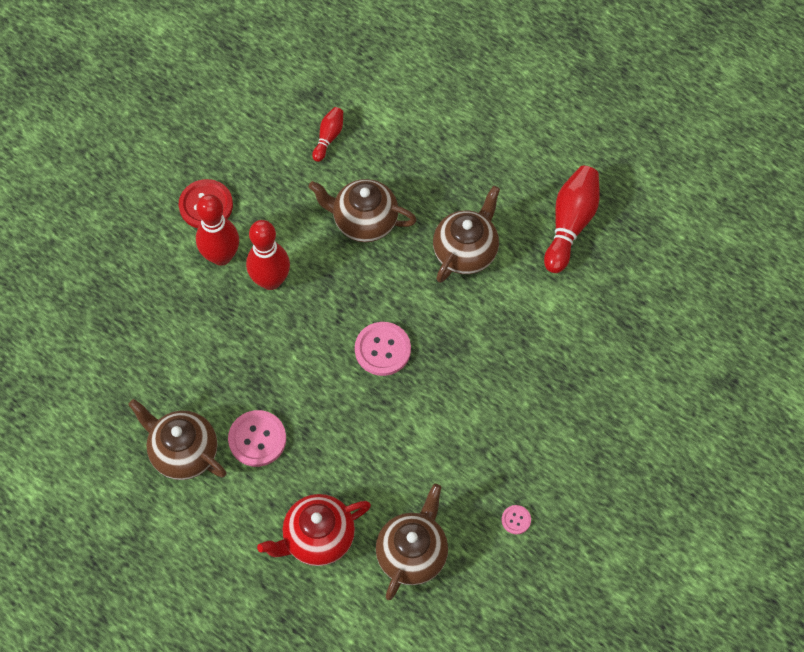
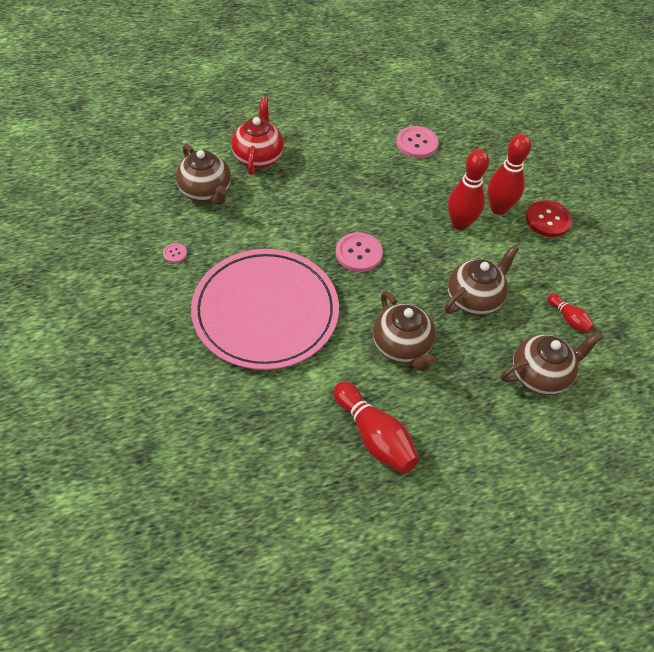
camera: 120 degrees right, 10 degrees down
brown teapot [128,399,227,480] -> brown teapot moved to [501,332,602,395]
pink button [228,410,286,467] -> pink button moved to [396,126,439,158]
none -> pink plate [191,249,339,370]

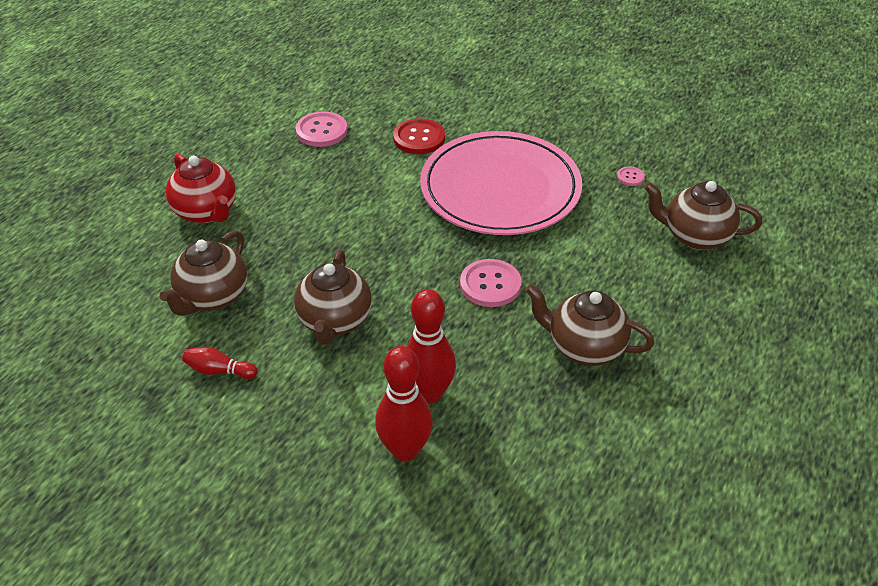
camera: 140 degrees right, 10 degrees down
red teapot [231,97,284,175] -> red teapot moved to [166,154,236,223]
red bowling pin [334,382,419,474] -> none
brown teapot [373,291,437,371] -> brown teapot moved to [525,284,654,366]
pink button [396,126,439,158] -> pink button moved to [295,112,348,147]
red button [526,200,572,237] -> red button moved to [393,118,445,154]

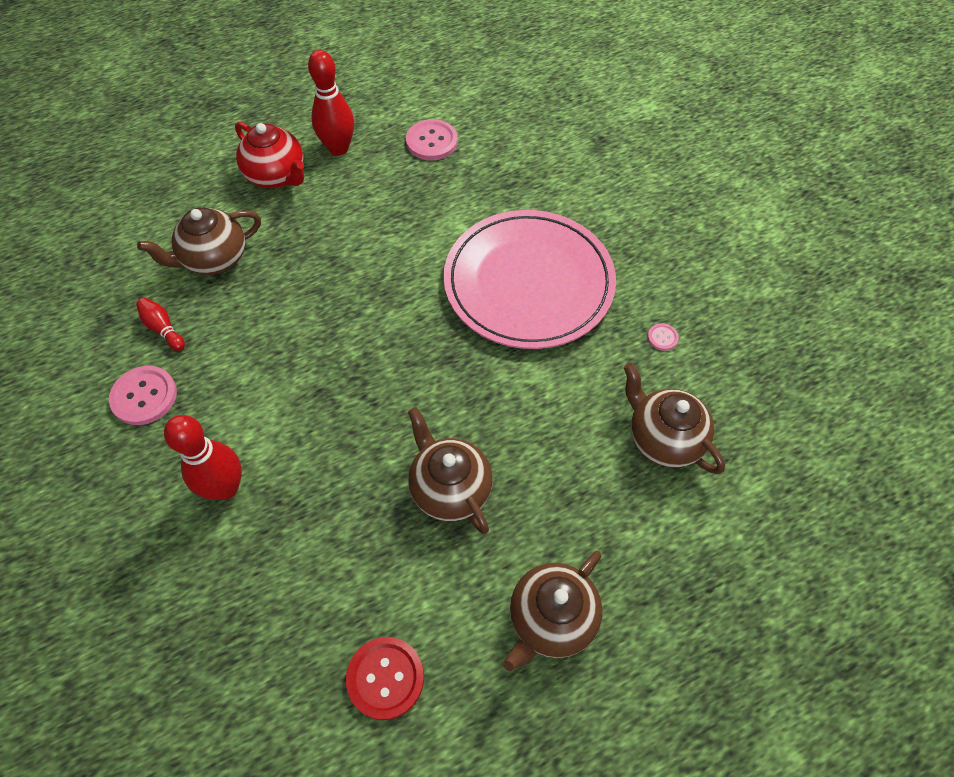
camera: 35 degrees right, 15 degrees up
red teapot [166,154,236,223] -> red teapot turned 45 degrees counterclockwise [235,122,304,188]
brown teapot [294,250,372,345] -> brown teapot moved to [503,551,603,671]
red button [393,118,445,154] -> red button moved to [346,637,424,720]
red bowling pin [406,289,456,404] -> red bowling pin moved to [308,50,354,156]
pink button [460,259,522,307] -> pink button moved to [109,366,177,425]

